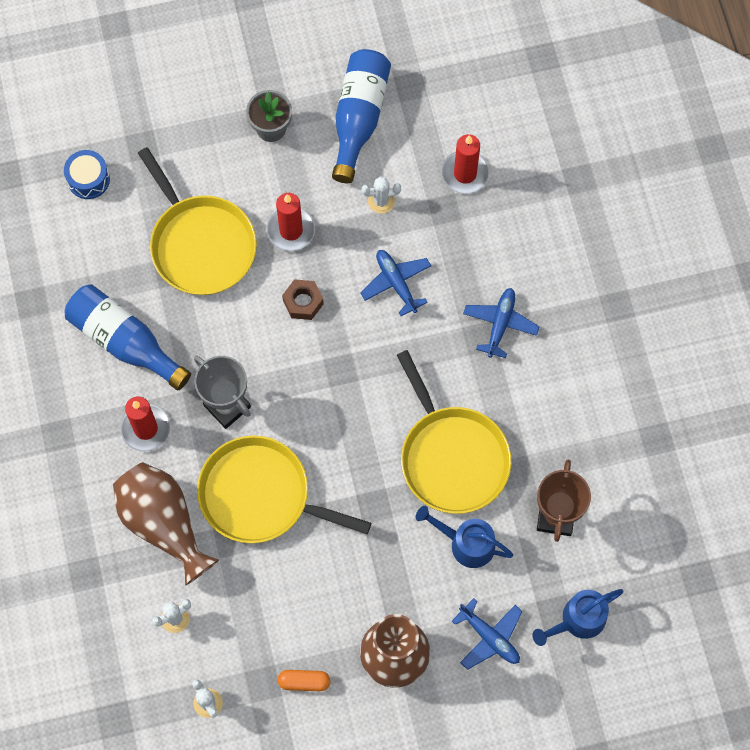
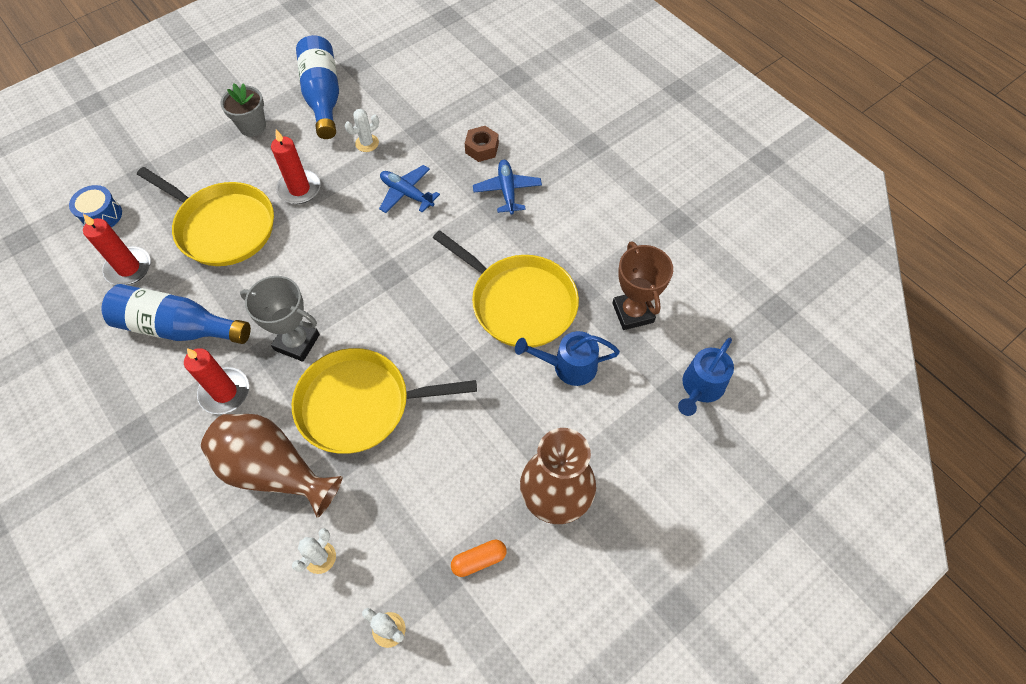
camera: 25 degrees left, 10 degrees down
brown nut [282,279,324,320] -> brown nut moved to [465,126,499,162]
red candle [441,134,490,194] -> red candle moved to [83,214,151,285]
blue plane [452,598,523,670] -> none

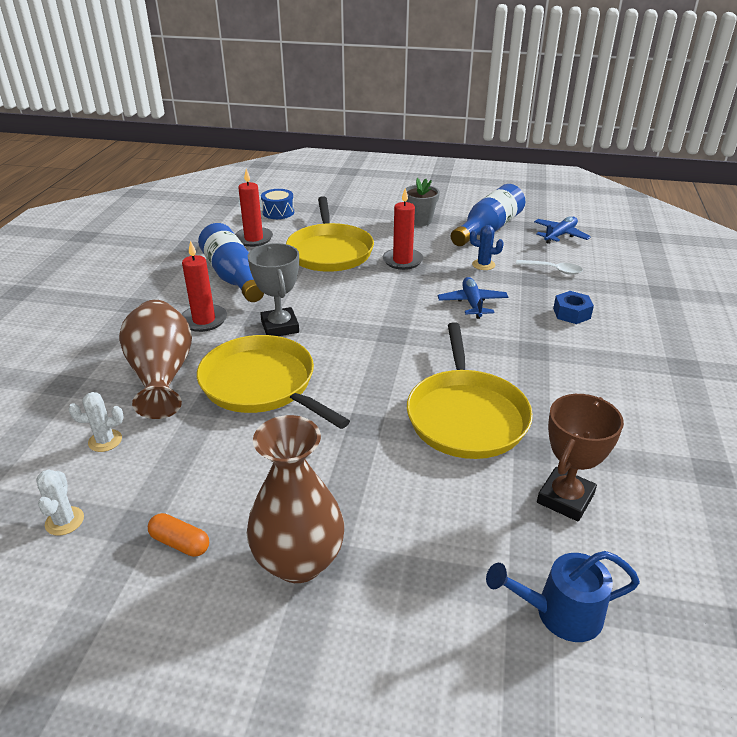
camera: 50 degrees right, 25 degrees down
white cactus [345,109,379,152] -> blue cactus [470,225,504,270]
brown nut [465,126,499,162] -> blue nut [553,291,594,324]
blue plane [473,160,542,215] -> blue plane moved to [534,216,591,244]
blue watering can [515,331,620,386] -> none
none -> white spoon [516,260,583,275]

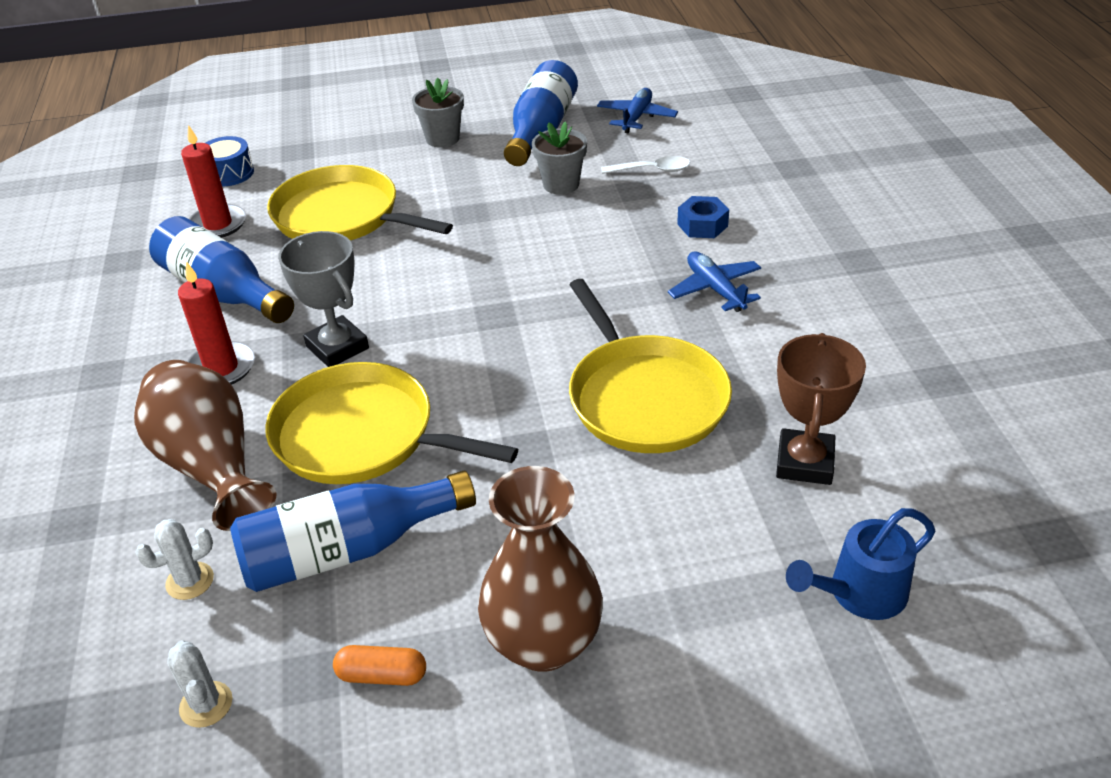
camera: 20 degrees left, 5 degrees up
yellow pan [286,196,374,272] -> yellow pan turned 150 degrees clockwise [267,165,453,240]
red candle [383,188,423,270] -> none
blue plane [438,277,508,319] -> blue plane moved to [668,251,761,312]
blue cactus [470,225,504,270] -> grey flower pot [532,121,587,195]
none -> blue bottle [230,471,476,592]

